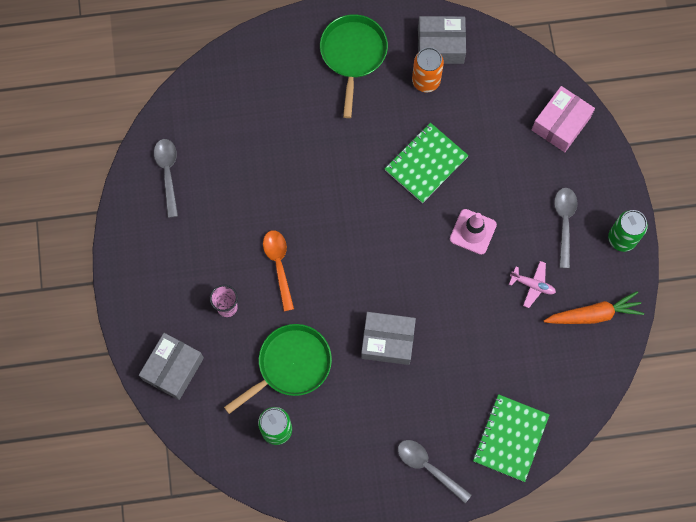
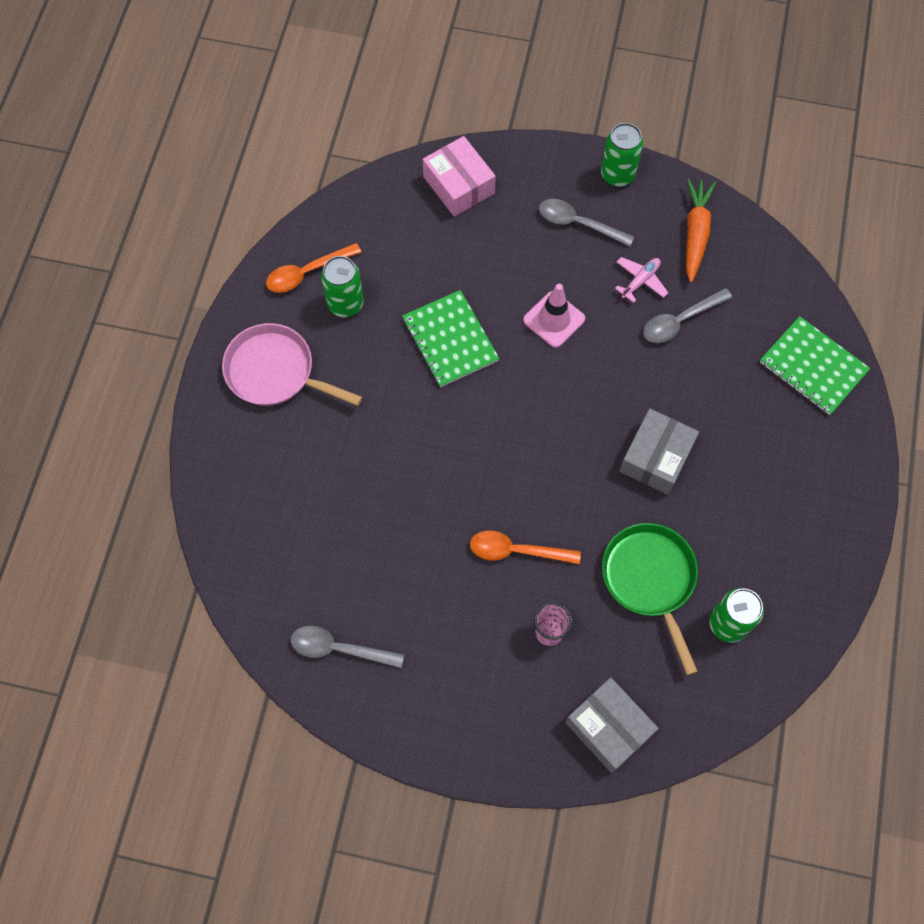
camera: 70 degrees left, 5 degrees down
green pan [320,14,388,118] -> pink pan [222,323,362,406]
grey spoon [398,440,472,503] -> grey spoon moved to [643,288,732,343]
orange can [412,47,444,92] -> green can [321,256,364,317]
grey box [418,16,466,64] -> orange spoon [266,243,362,293]

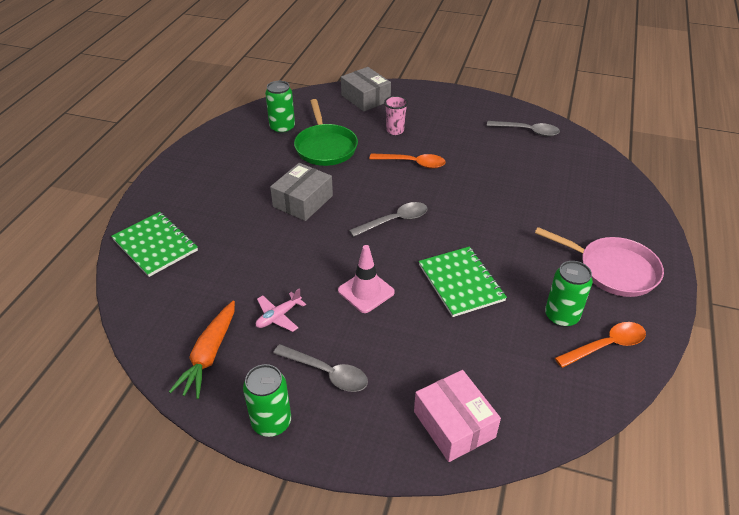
camera: 175 degrees left, 25 degrees down
grey spoon [643,288,732,343] -> grey spoon moved to [349,202,428,237]

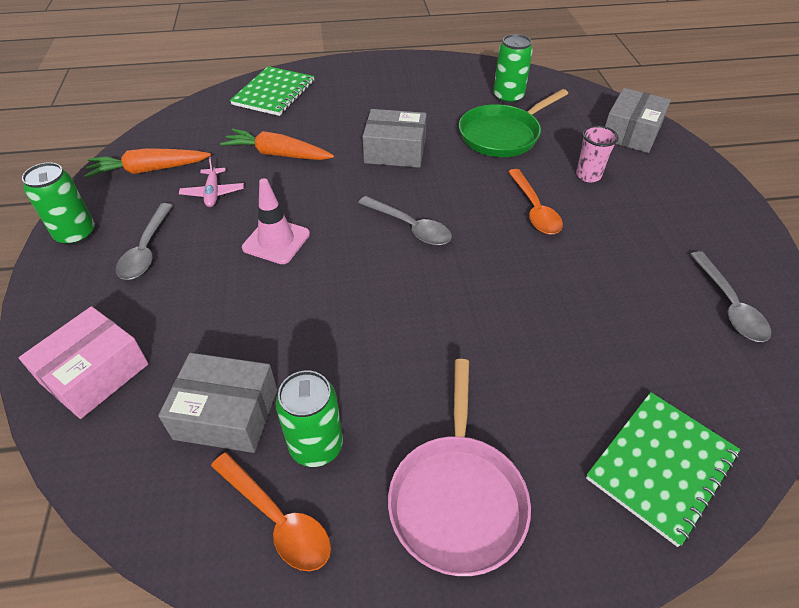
camera: 65 degrees right, 5 degrees up
pink plane [256,288,306,332] -> pink plane turned 120 degrees counterclockwise [179,157,244,207]
green notebook [419,247,507,317] -> green notebook moved to [586,392,740,547]
none -> grey box [158,353,277,453]
none -> orange carrot [220,129,334,160]

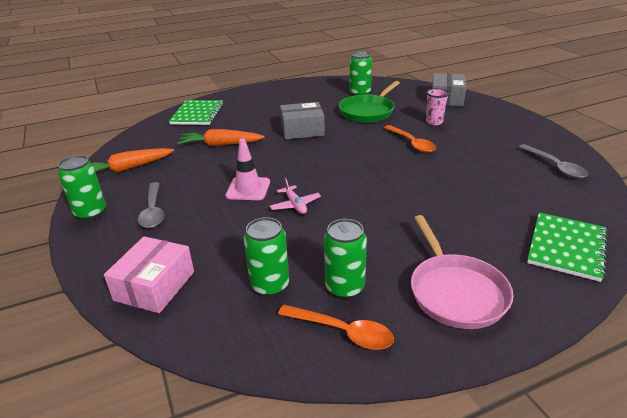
camera: 15 degrees left, 15 degrees down
grey box [158,353,277,453] -> green can [244,217,289,297]
pink plane [179,157,244,207] -> pink plane moved to [270,178,321,214]
grey spoon [358,196,452,245] -> none

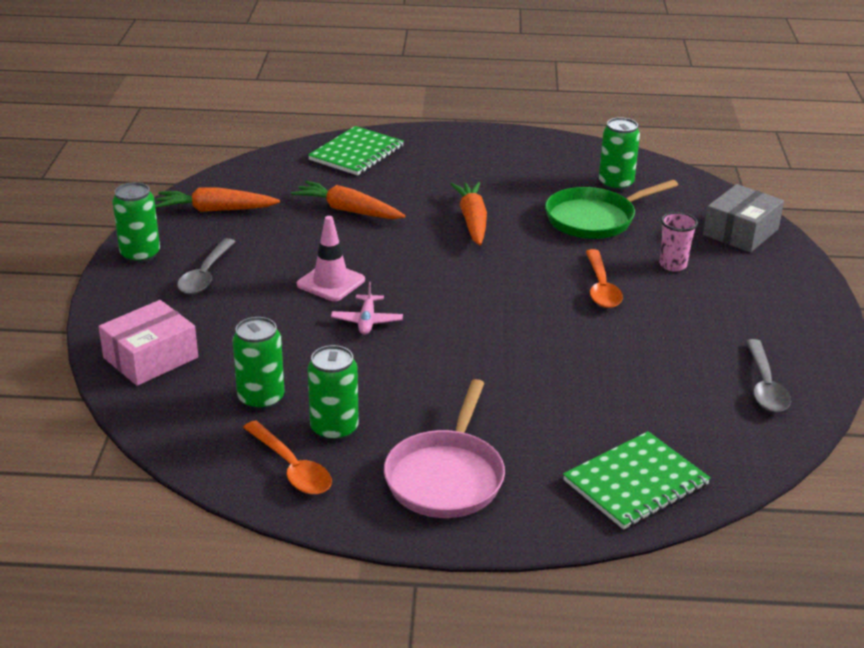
camera: 25 degrees right, 0 degrees up
grey box [280,102,325,140] -> orange carrot [451,182,487,245]

